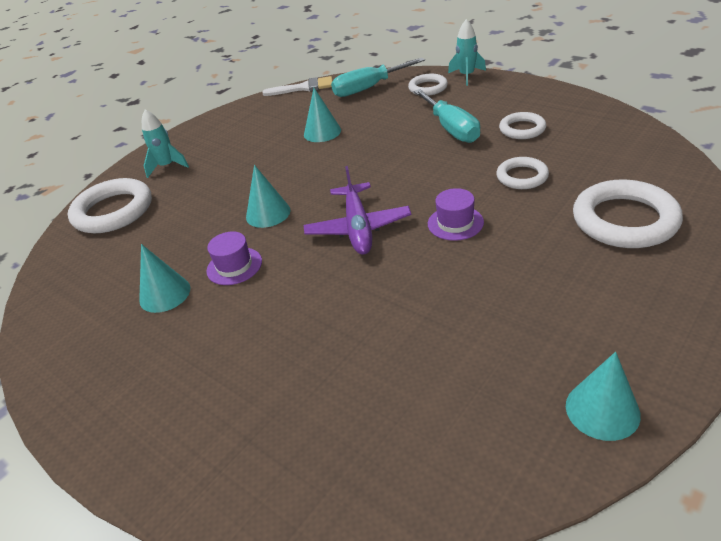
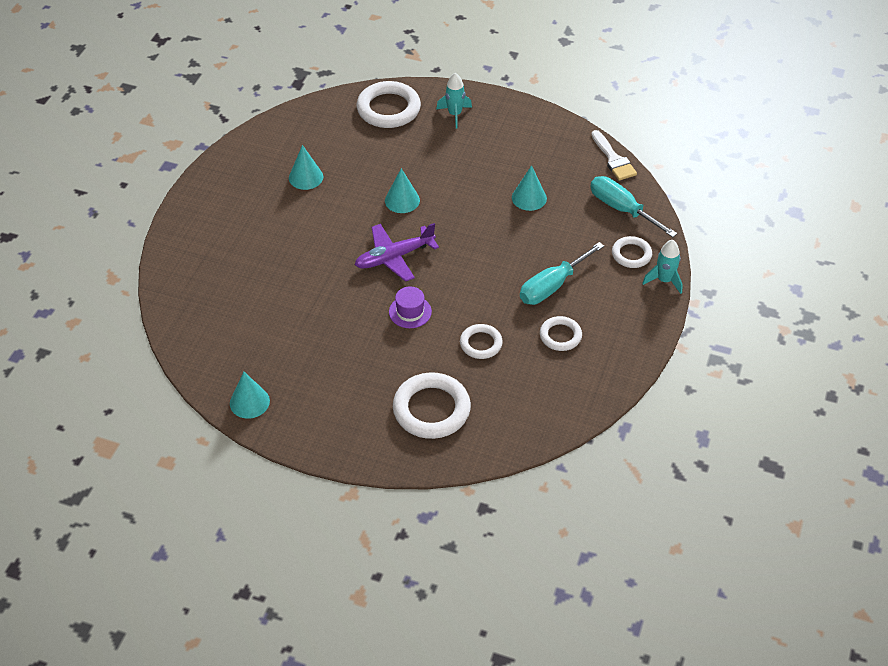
camera: 65 degrees right, 10 degrees up
purple hat [206,231,262,285] -> none

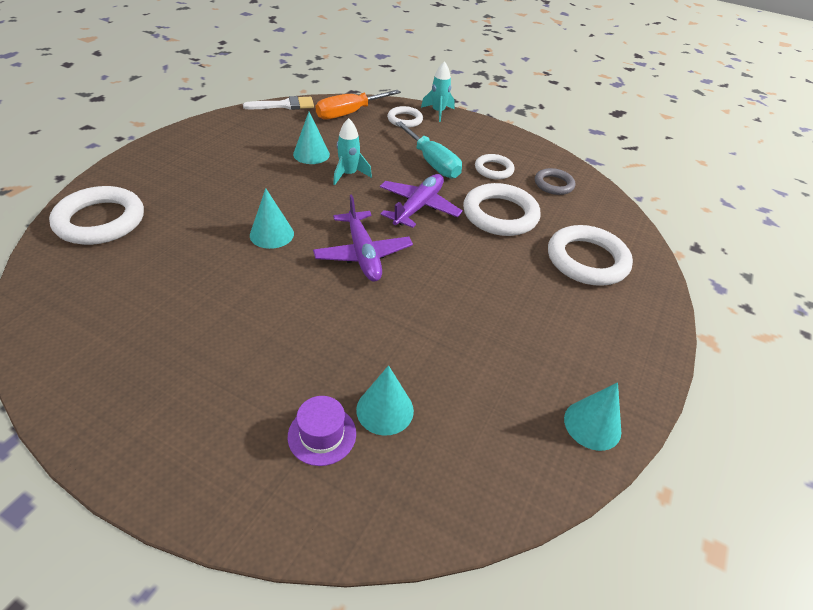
camera: 85 degrees left, 5 degrees down
turquoise cone [289,145,323,190] -> turquoise cone moved to [356,365,414,436]
purple hat [389,286,432,328] -> purple hat moved to [288,396,356,466]
turquoise rocket [436,73,472,129] -> turquoise rocket moved to [333,118,372,185]
white ring [460,324,503,359] -> white ring [463,183,541,236], size x1.75
turquoise screwdriver [590,176,677,237] -> orange screwdriver [316,90,401,120]
none -> purple plane [380,174,463,228]
none -> grey ring [535,168,575,195]

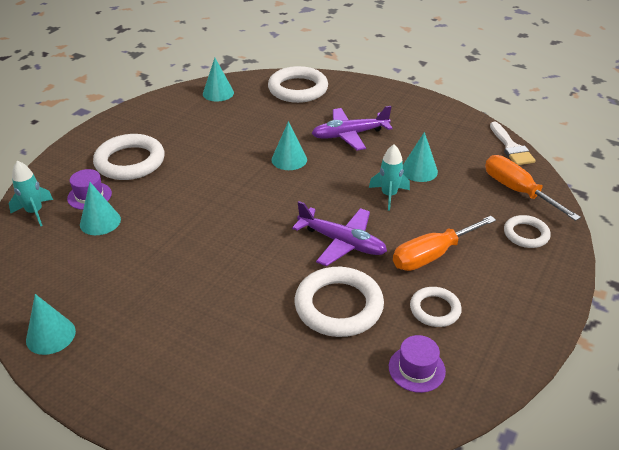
camera: 95 degrees right, 5 degrees down
purple plane [313,195,413,281] -> purple plane moved to [312,106,393,150]
turquoise screwdriver [396,121,462,178] -> orange screwdriver [393,216,496,271]
turquoise rocket [421,61,455,122] -> turquoise rocket moved to [9,161,53,226]
grey ring [535,168,575,195] -> purple hat [389,335,446,393]
white ring [548,225,633,286] -> white ring moved to [93,134,165,180]
none -> turquoise cone [203,58,234,101]

